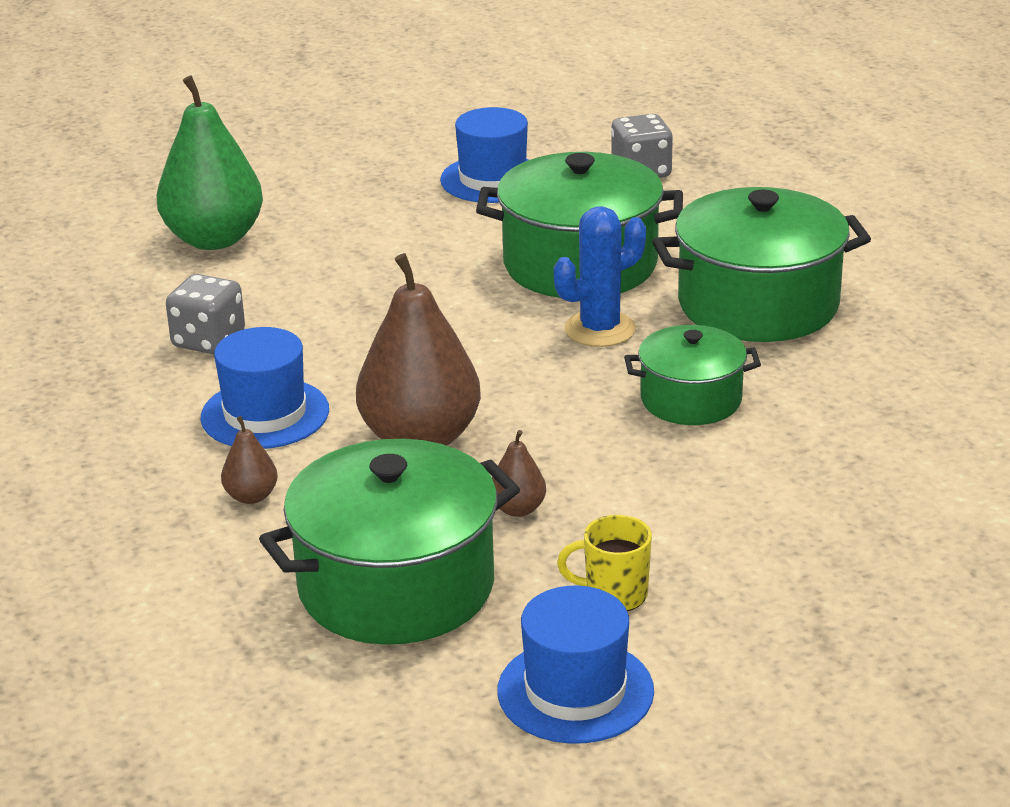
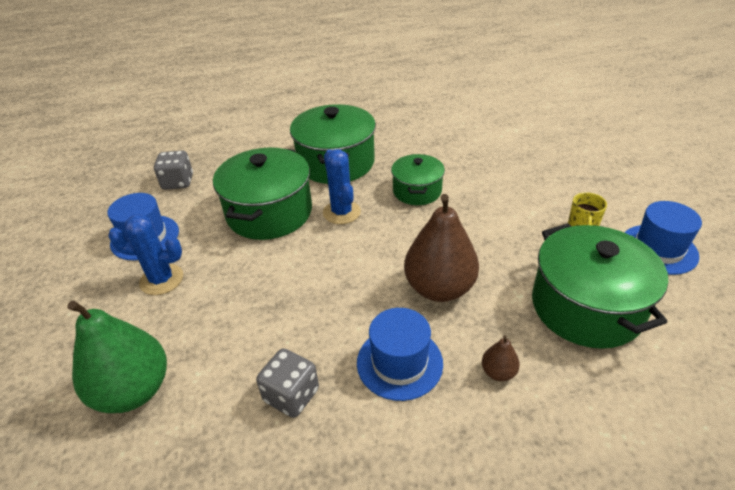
camera: 80 degrees left, 10 degrees up
brown pear [492,430,546,517] -> none
none -> blue cactus [108,214,183,295]

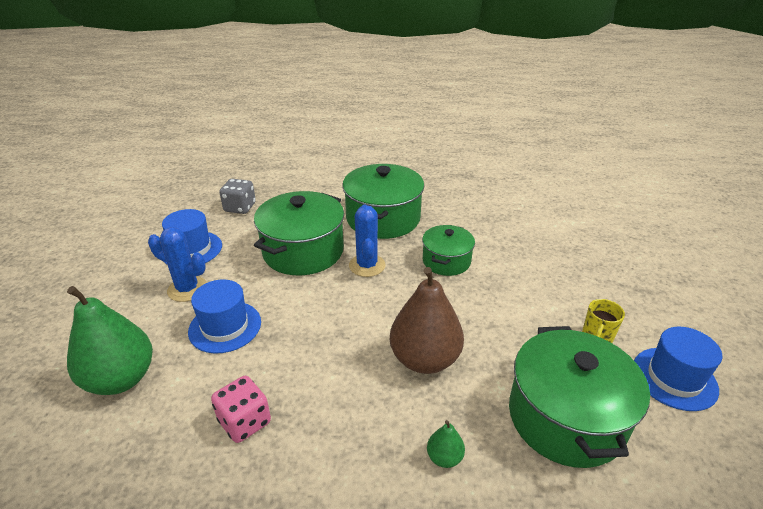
camera: 15 degrees right, 5 degrees down
grey dice [256,348,319,418] -> pink dice [211,376,271,443]
blue hat [357,308,443,401] -> blue hat moved to [188,279,261,354]
brown pear [482,335,520,381] -> green pear [427,420,465,468]

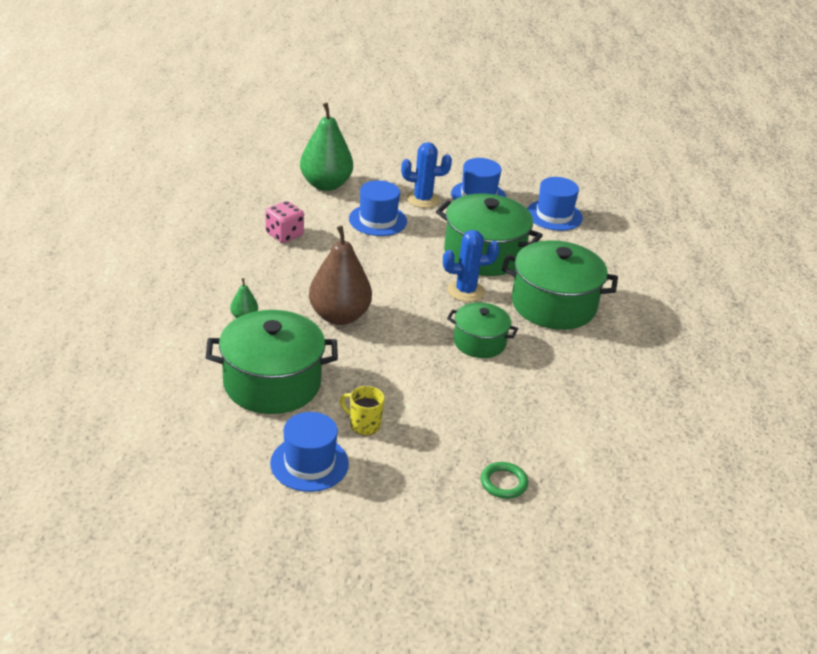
camera: 85 degrees right, 0 degrees up
blue cactus [148,227,207,302] -> blue cactus turned 75 degrees clockwise [401,142,452,208]
grey dice [219,179,256,214] -> blue hat [527,177,583,231]
none -> green ring [481,462,528,499]

